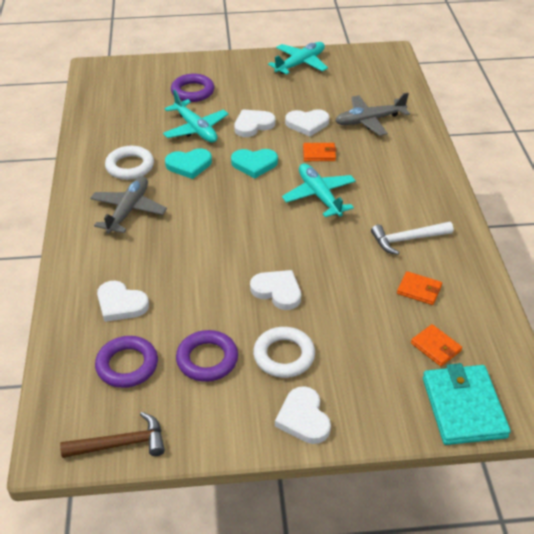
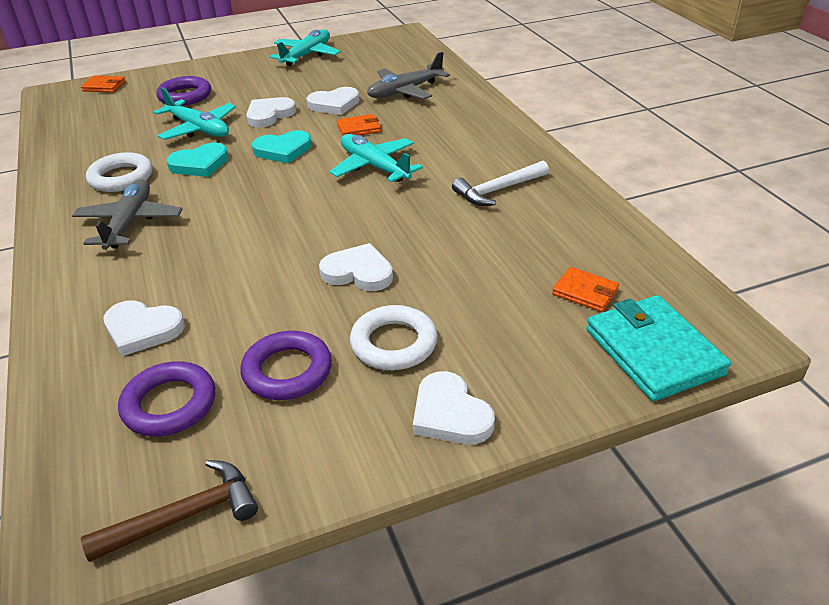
camera: 15 degrees left, 5 degrees down
orange wallet [397,271,442,305] -> orange wallet moved to [81,76,126,93]

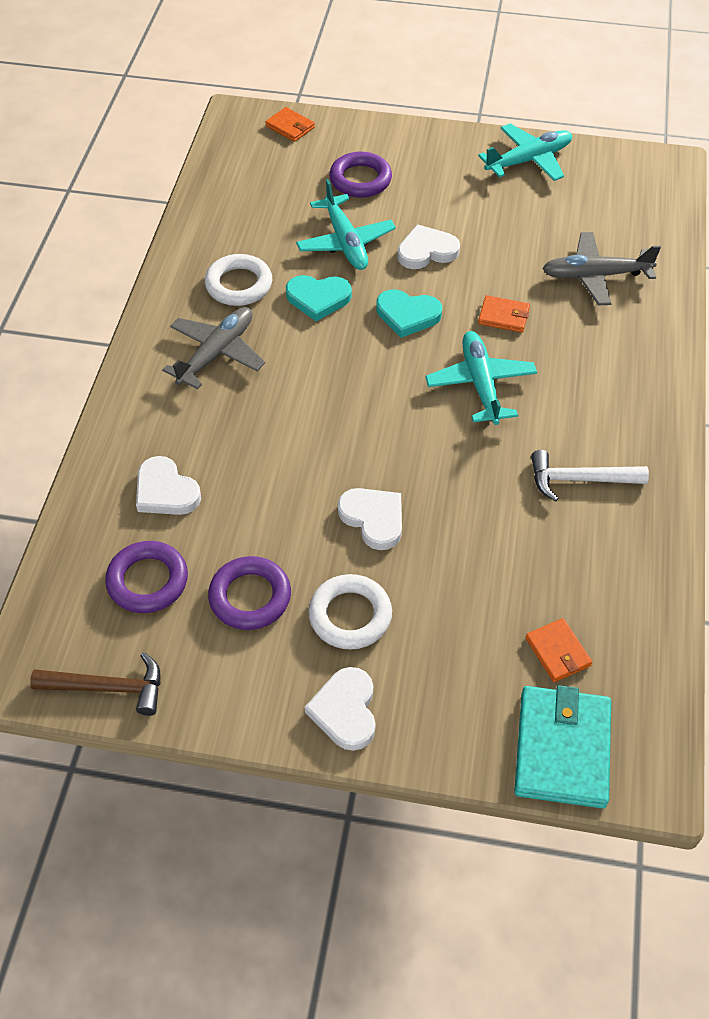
camera: 30 degrees right, 15 degrees up
white heart [306,87,360,115] -> none

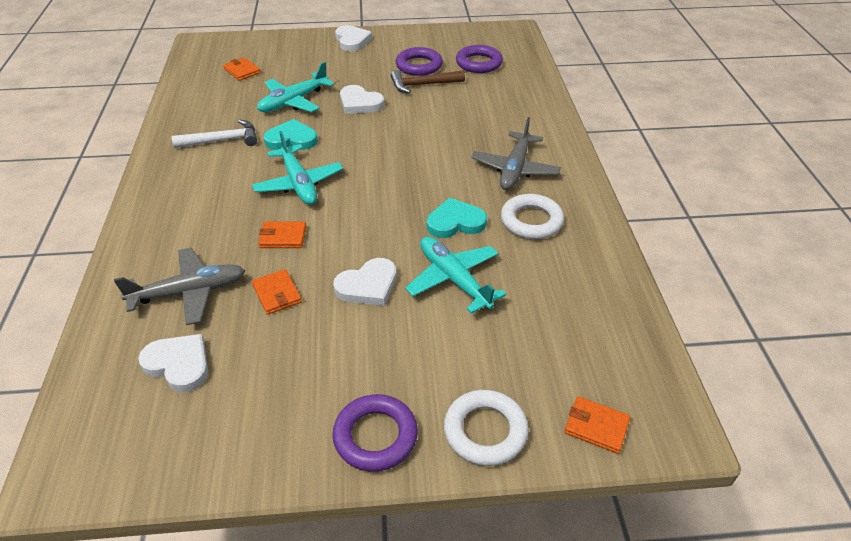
camera: 165 degrees right, 10 degrees down
brown hammer [30,652,160,716] -> brown hammer moved to [391,70,465,94]
white heart [136,456,201,515] -> white heart moved to [138,334,208,392]
white ring [308,574,392,650] -> white ring moved to [444,390,529,466]
purple ring [329,152,392,198] -> purple ring moved to [332,394,418,472]
turquoise heart [376,290,442,338] -> turquoise heart moved to [264,119,318,150]
turquoise plane [478,124,572,181] -> turquoise plane moved to [257,62,334,112]
turquoise wallet [514,685,611,808] -> none
none -> orange wallet [252,269,302,315]

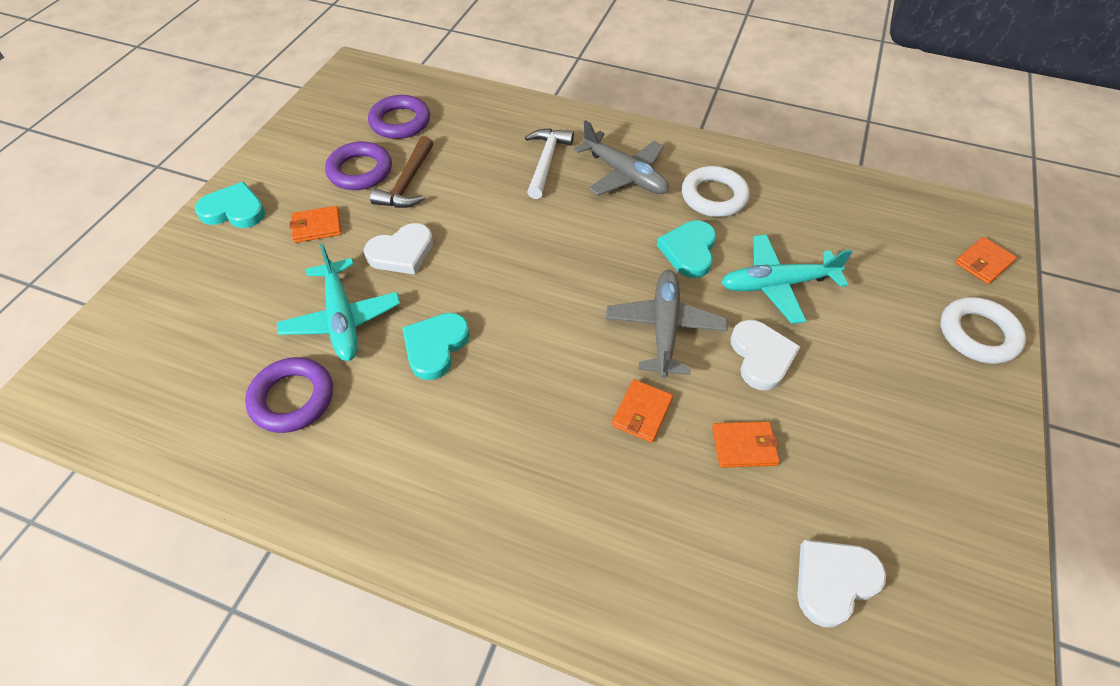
camera: 65 degrees left, 10 degrees up
grey plane [114,248,245,325] -> grey plane moved to [606,270,727,378]
white hammer [172,120,257,148] -> white hammer moved to [525,128,574,199]
orange wallet [223,57,261,81] -> orange wallet moved to [289,206,341,243]
turquoise plane [252,131,343,205] -> none
purple ring [332,394,418,472] -> purple ring moved to [245,357,333,433]
white heart [335,25,372,51] -> turquoise heart [195,182,265,228]

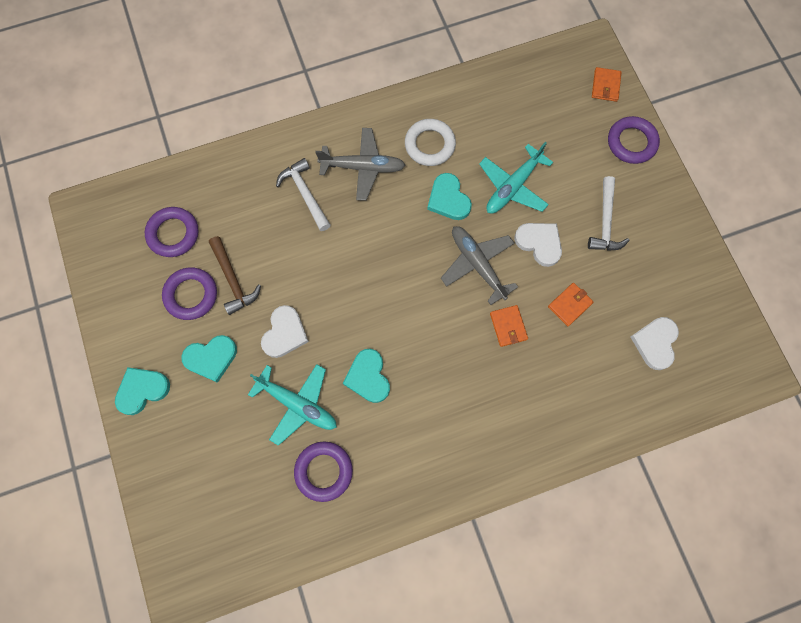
camera: 40 degrees left, 20 degrees up
orange wallet [289,206,341,243] -> turquoise heart [181,335,237,383]
white ring [940,297,1026,364] -> purple ring [608,116,660,164]
none -> white hammer [588,176,629,251]

